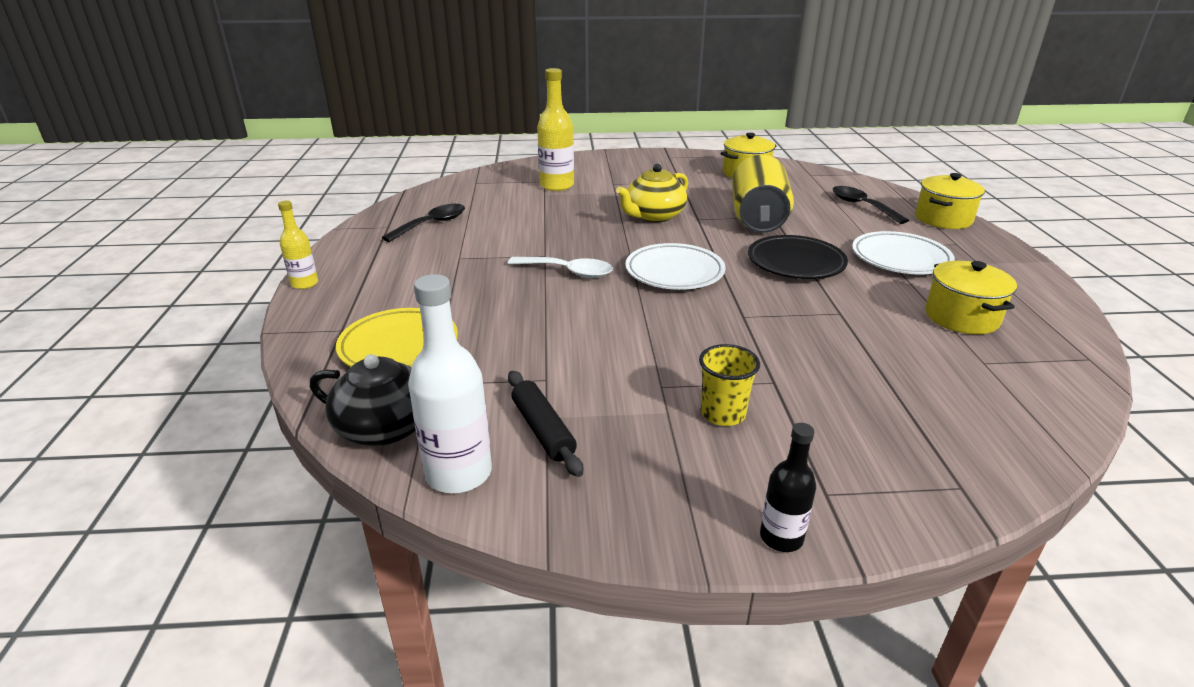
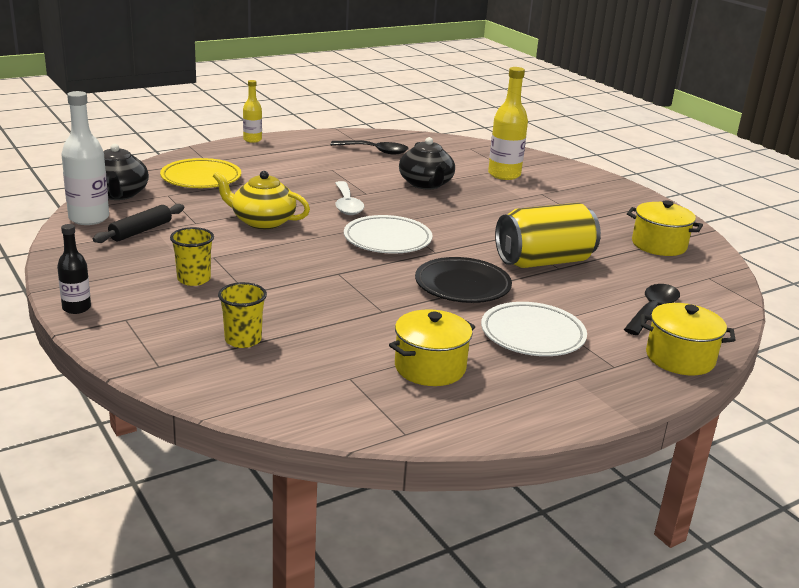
camera: 60 degrees right, 5 degrees down
yellow teapot [616,164,688,222] -> yellow teapot moved to [213,171,310,229]
none -> yellow cup [218,282,267,348]
none -> black teapot [399,137,455,189]

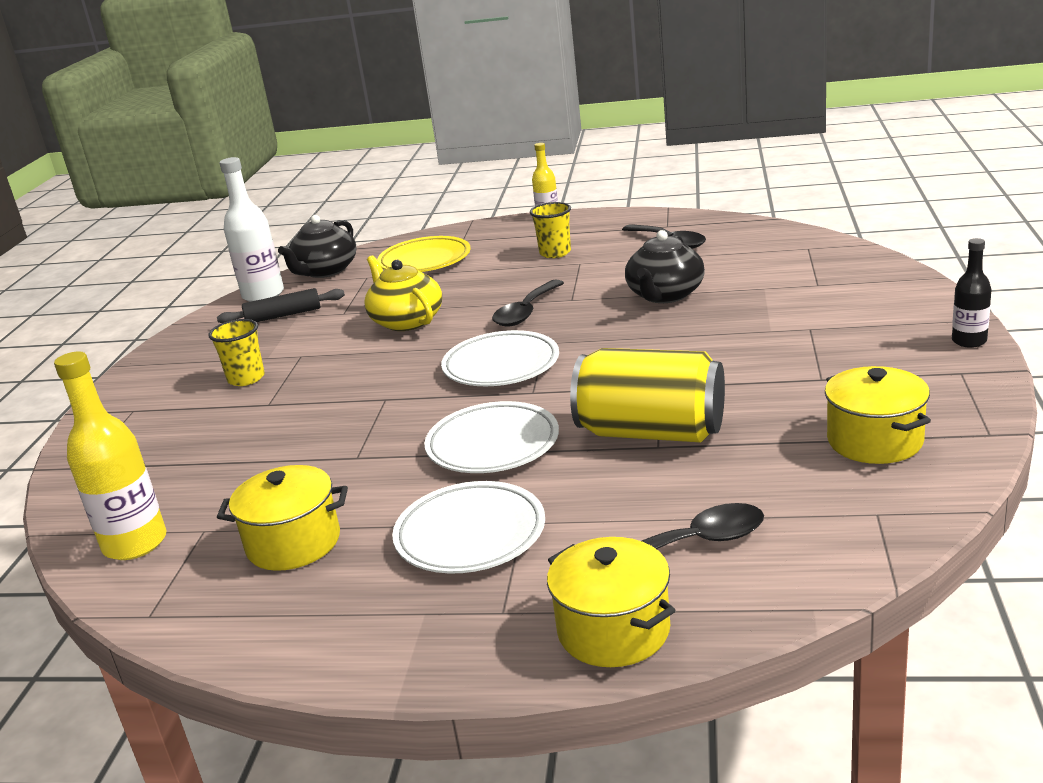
camera: 45 degrees right, 0 degrees up
black bottle [57,224,91,314] -> black bottle moved to [952,238,992,348]
yellow cup [218,282,267,348] -> yellow cup moved to [530,202,571,258]
white spoon [335,181,364,215] -> black spoon [492,280,564,327]
black plate [415,257,512,303] -> white plate [425,401,559,473]
yellow bottle [488,67,528,180] -> yellow bottle moved to [54,351,166,560]

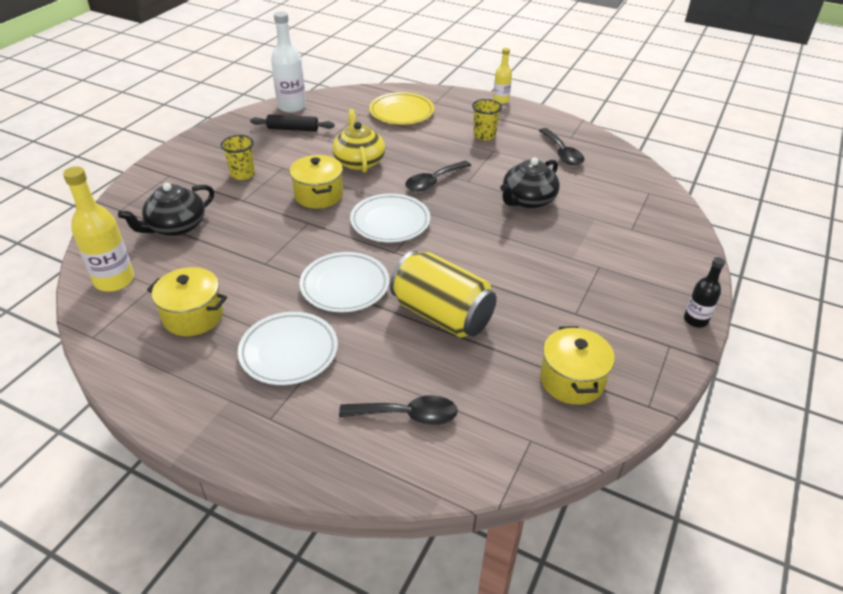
camera: 15 degrees right, 15 degrees up
black teapot [278,215,357,278] -> black teapot moved to [118,183,214,236]
yellow pot [547,537,675,667] -> yellow pot moved to [289,155,343,208]

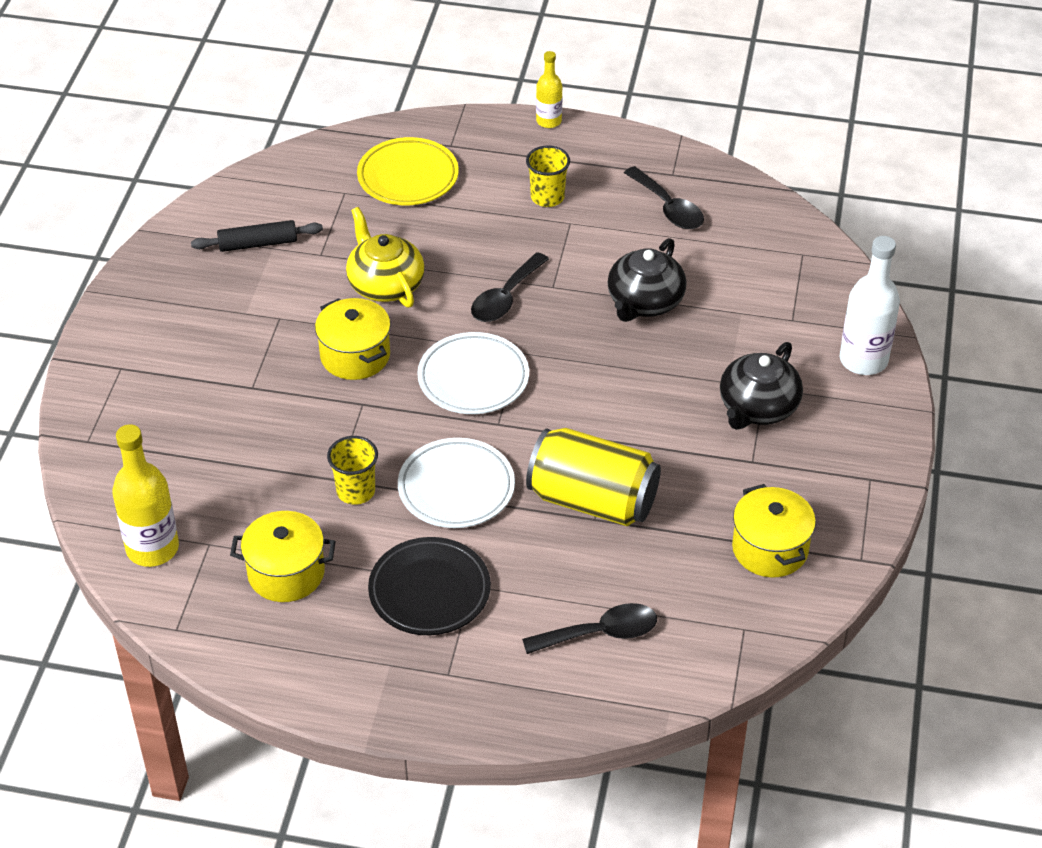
camera: 15 degrees left, 5 degrees up
black teapot [118,183,214,236] -> black teapot moved to [720,342,803,430]
yellow cup [221,135,255,180] -> yellow cup moved to [327,436,378,505]
white plate [238,312,338,385] -> black plate [368,537,491,635]
white bottle [271,12,306,113] -> white bottle moved to [840,236,900,375]
black bottle [684,257,725,327] -> none

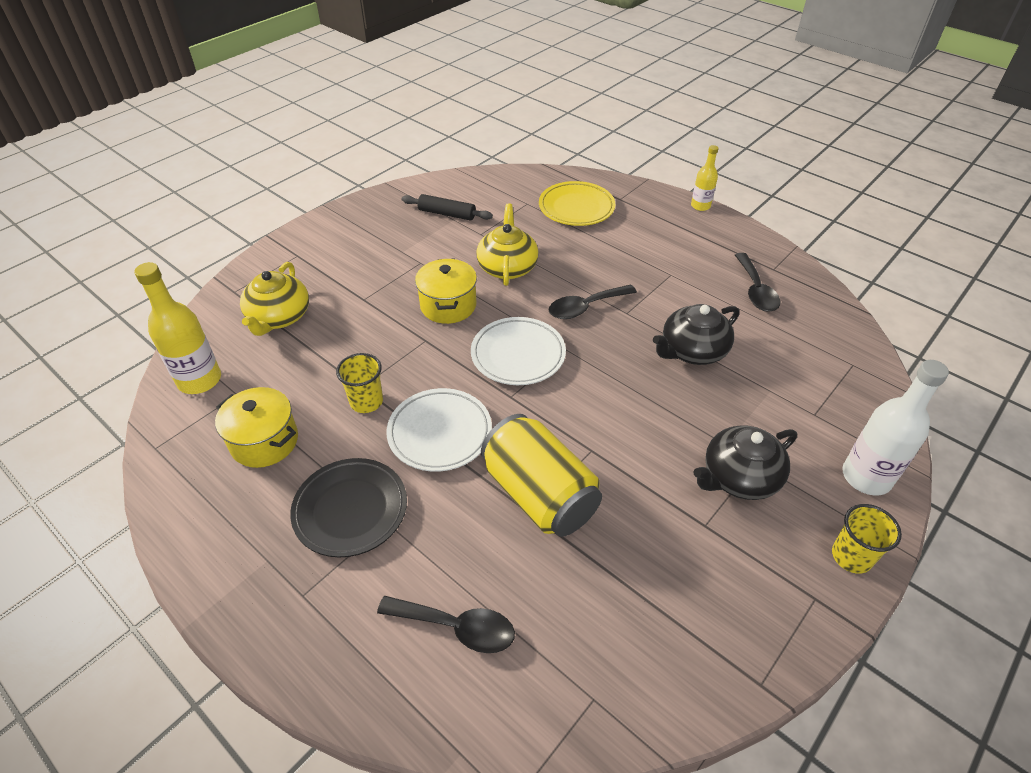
camera: 30 degrees right, 0 degrees up
yellow cup [526,145,570,207] -> yellow cup moved to [832,504,902,574]
yellow pot [732,484,816,577] -> none
none -> yellow teapot [240,262,309,336]

